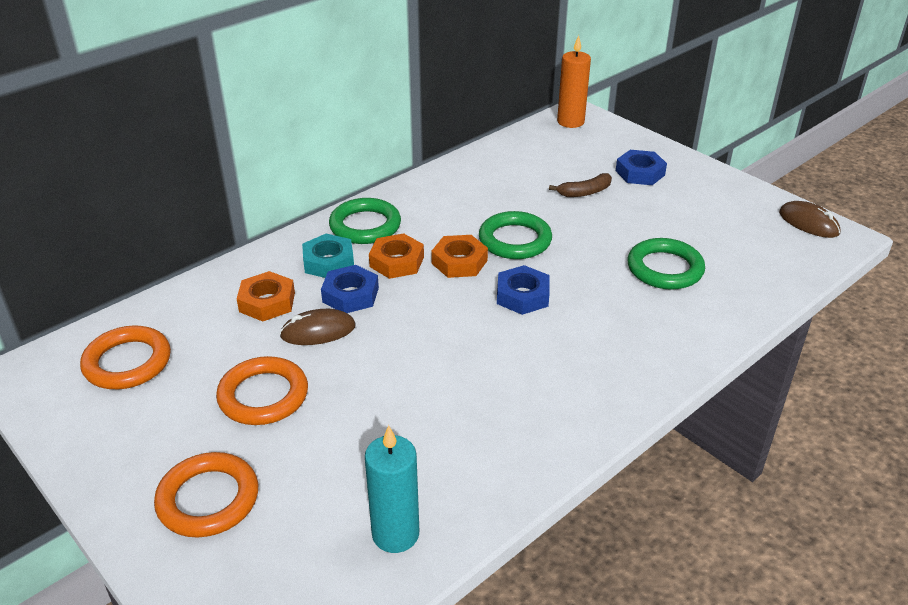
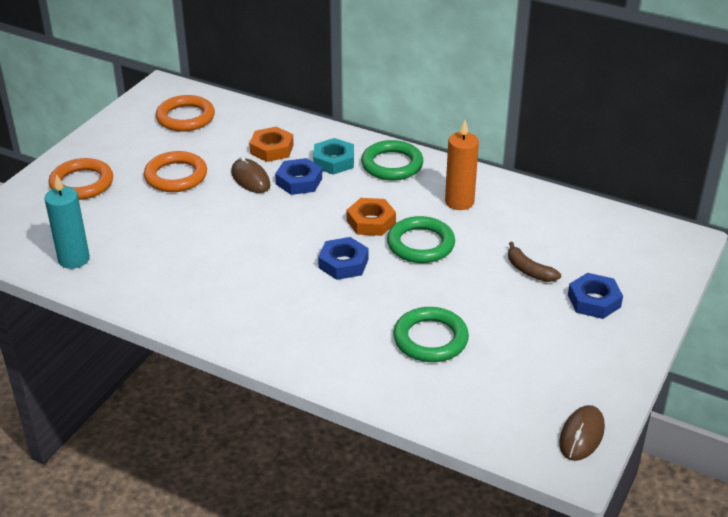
camera: 70 degrees right, 0 degrees up
orange nut [369,233,424,279] -> none
orange candle [557,35,591,128] -> orange candle moved to [445,120,479,210]

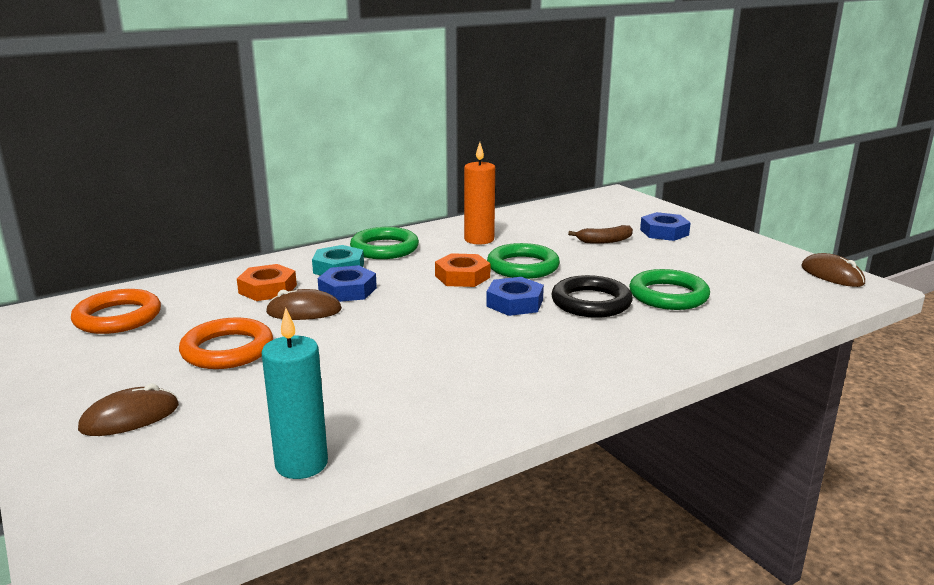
camera: 60 degrees left, 15 degrees down
orange ring [49,158,113,200] -> brown mouse [78,383,179,436]
none -> black ring [551,275,633,318]

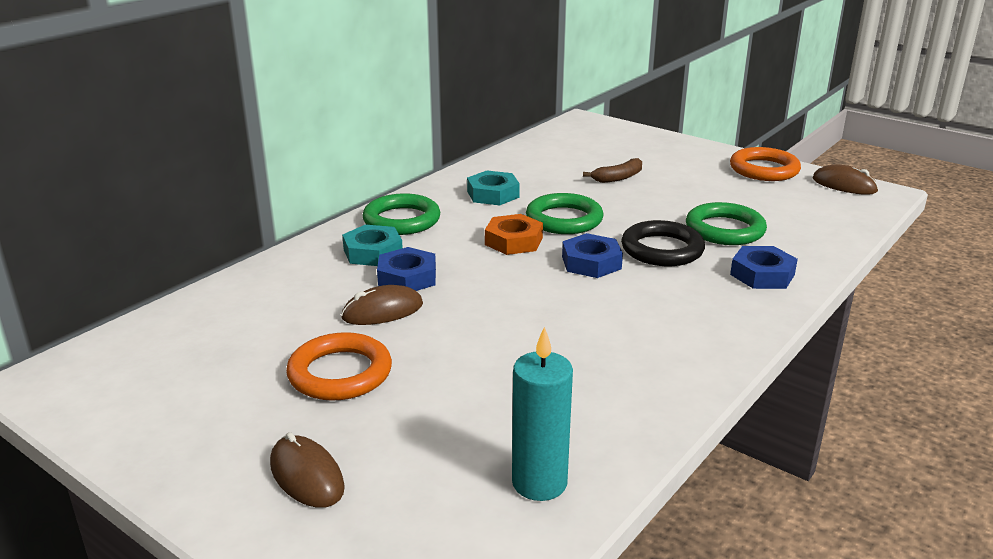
camera: 20 degrees left, 5 degrees up
orange ring [71,289,161,334] -> orange ring moved to [730,147,801,181]
brown mouse [78,383,179,436] -> brown mouse turned 75 degrees counterclockwise [270,432,345,508]
orange nut [237,264,297,301] -> none
orange candle [464,142,495,245] -> turquoise nut [467,170,520,205]
blue nut [640,212,691,241] -> blue nut moved to [730,246,798,289]

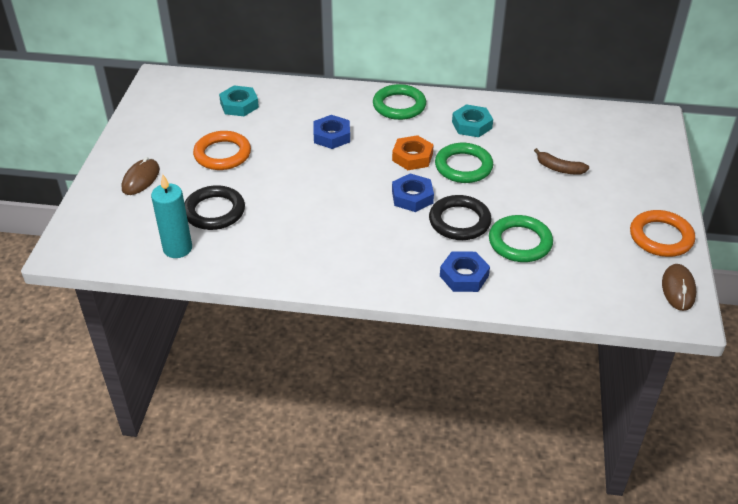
camera: 60 degrees right, 15 degrees up
brown mouse [341,285,423,325] -> none
turquoise nut [342,224,403,266] -> turquoise nut moved to [219,86,259,116]
none -> black ring [184,185,245,230]

